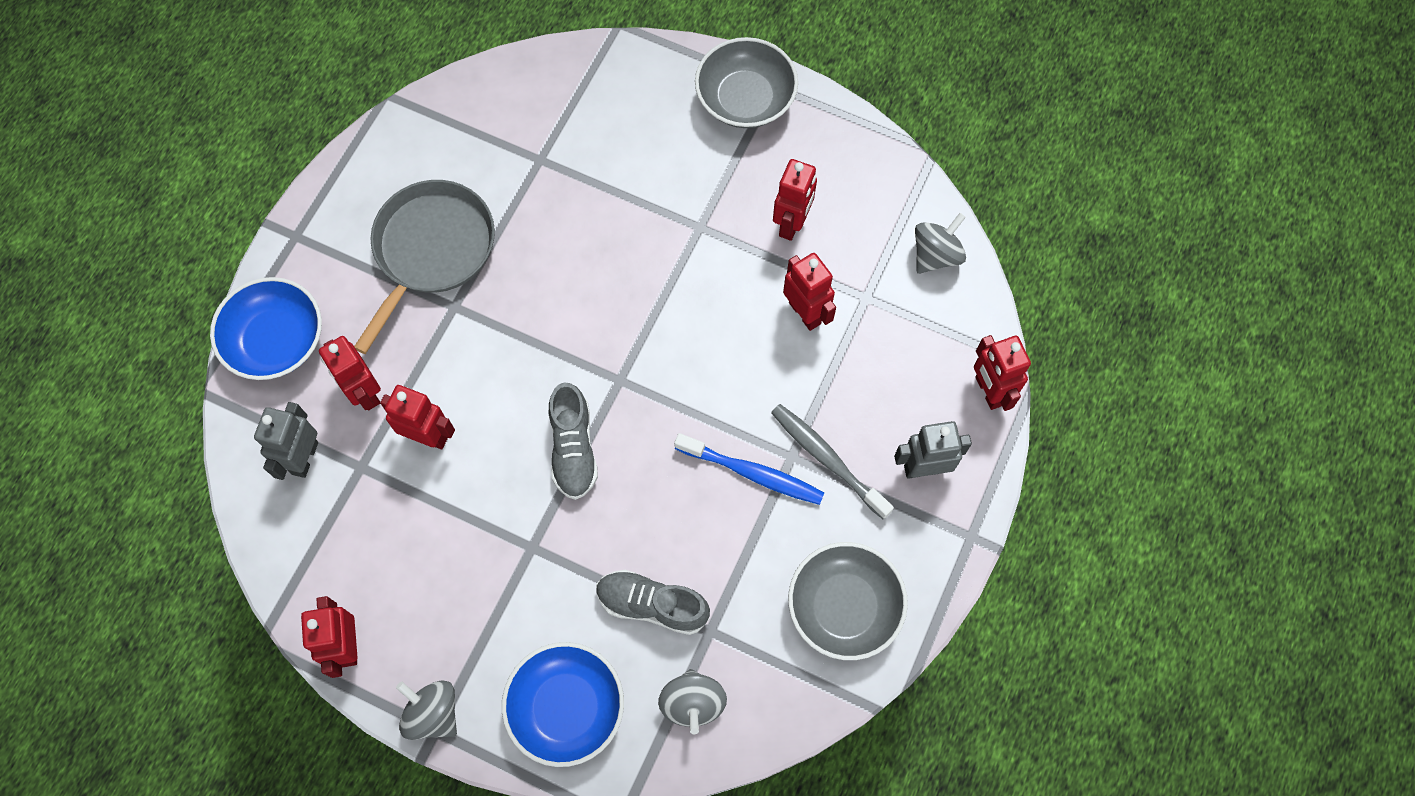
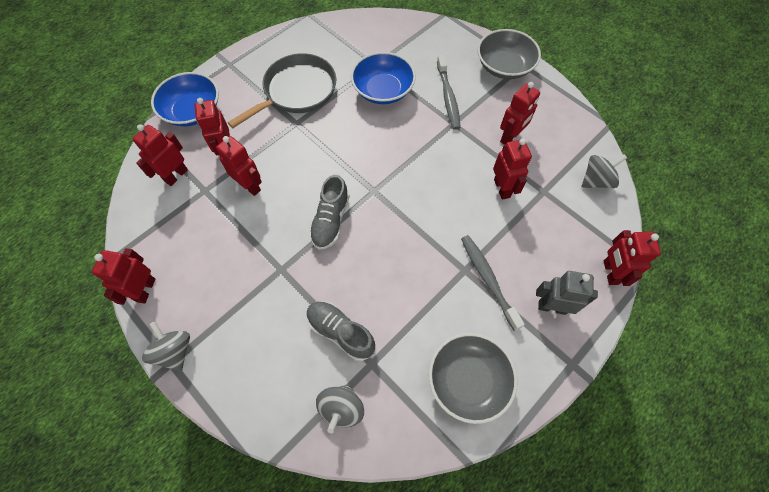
camera: 20 degrees right, 5 degrees down
grey robot [254,402,318,480] -> red robot [132,124,188,186]
blue bowl [502,642,624,767] -> blue bowl moved to [351,52,416,104]
blue toothbrush [674,433,824,505] -> none
none -> grey toothbrush [437,55,461,130]

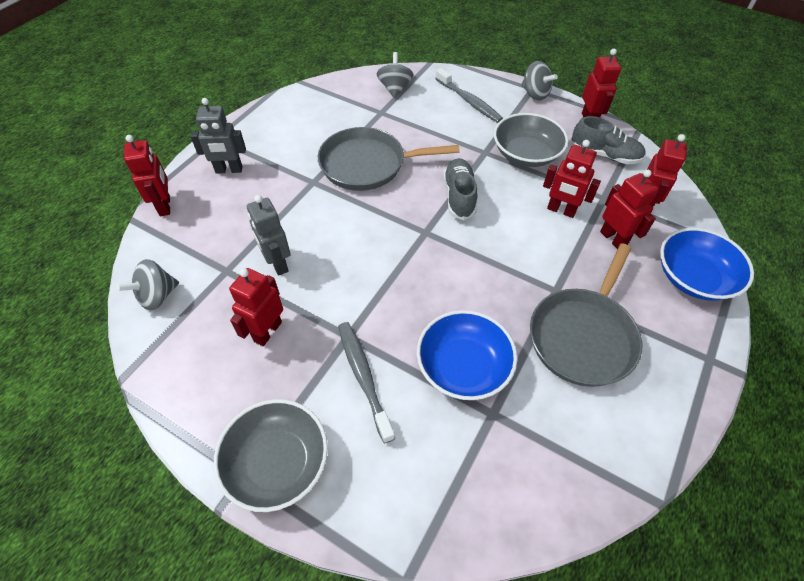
camera: 165 degrees right, 10 degrees down
grey shoe [307,301,375,361] -> grey shoe moved to [570,116,646,164]
grey bowl [429,333,518,424] -> grey bowl moved to [494,113,568,167]
grey toothbrush [461,235,525,331] -> grey toothbrush moved to [435,68,503,123]
red robot [493,139,532,200] -> grey robot [247,195,291,276]
none -> grey pan [318,127,460,191]

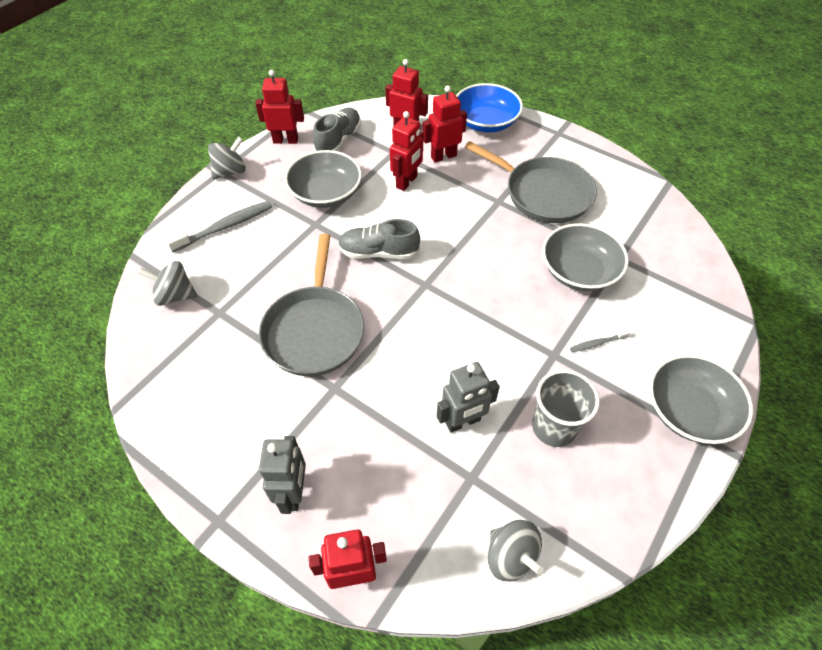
camera: 85 degrees left, 0 degrees up
red robot [229,268,283,346] -> grey cup [532,370,600,447]
grey toothbrush [338,322,395,443] -> grey toothbrush [570,329,631,352], size x0.51
blue bowl [417,310,517,400] -> grey bowl [542,223,629,291]

